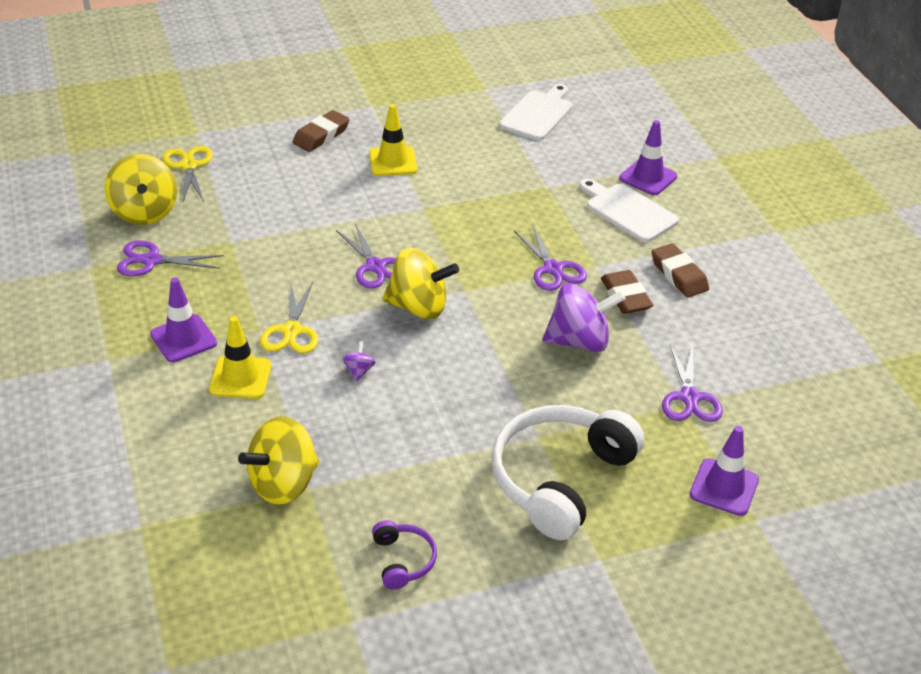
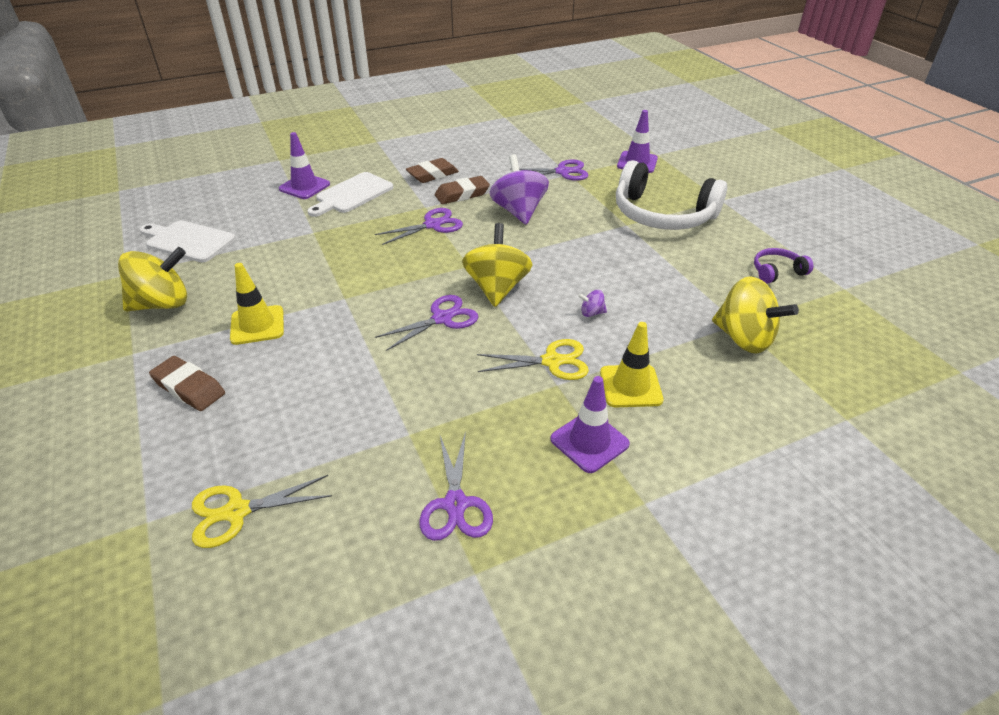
camera: 95 degrees left, 0 degrees up
yellow spinning top [105,154,177,225] -> yellow spinning top moved to [118,247,187,311]

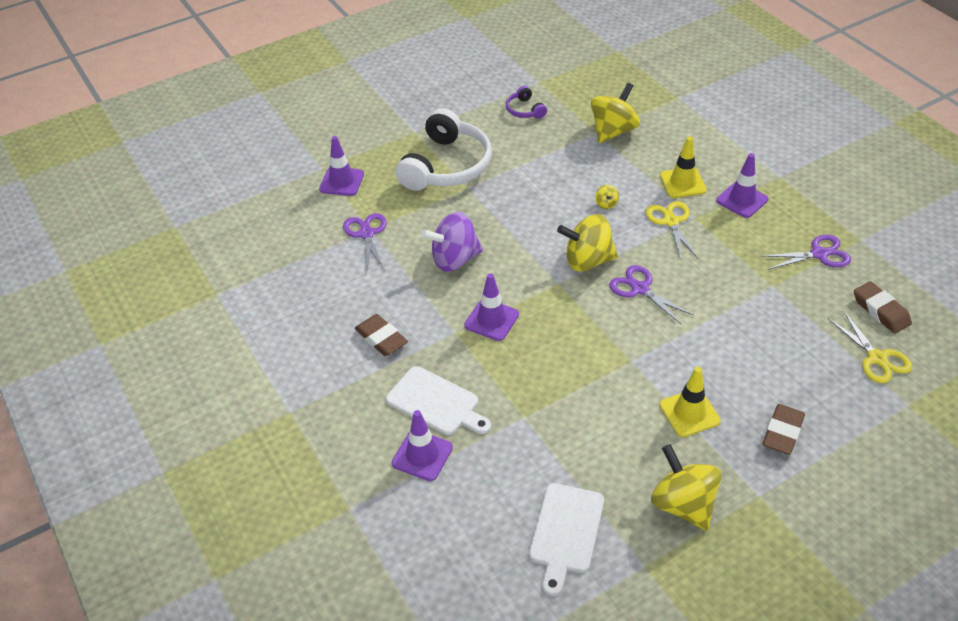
camera: 95 degrees left, 5 degrees up
purple scissors [375,208,463,245] -> purple traffic cone [464,273,519,341]
brown eraser [435,176,490,204] -> brown eraser moved to [854,281,912,334]
purple spinning top [578,290,607,317] -> yellow spinning top [595,185,619,209]

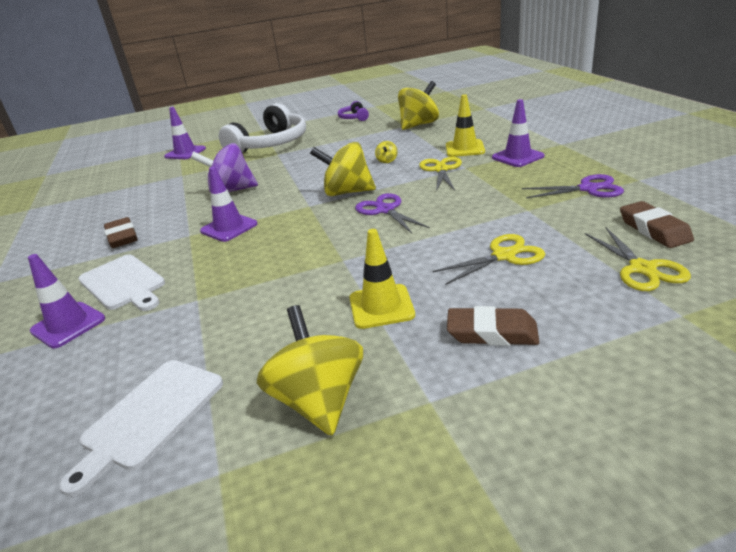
camera: 15 degrees right, 15 degrees down
purple scissors [343,213,387,271] -> none
brown eraser [763,404,805,455] -> brown eraser turned 60 degrees clockwise [447,306,540,346]
none -> yellow scissors [432,234,545,285]

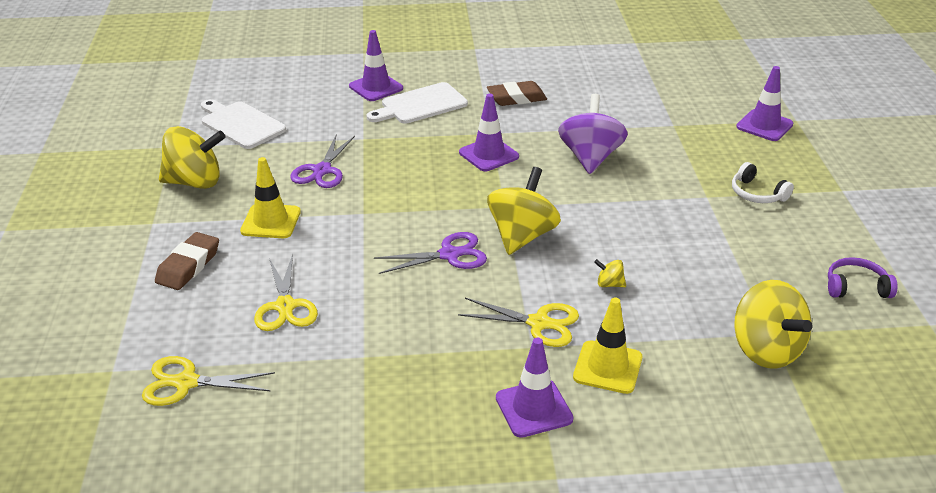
camera: 100 degrees right, 5 degrees up
white headphones [219,103,306,153] -> white headphones [732,162,794,203], size x0.45
purple scissors [522,174,624,198] -> purple scissors moved to [290,136,355,188]
brown eraser [620,201,694,248] -> none

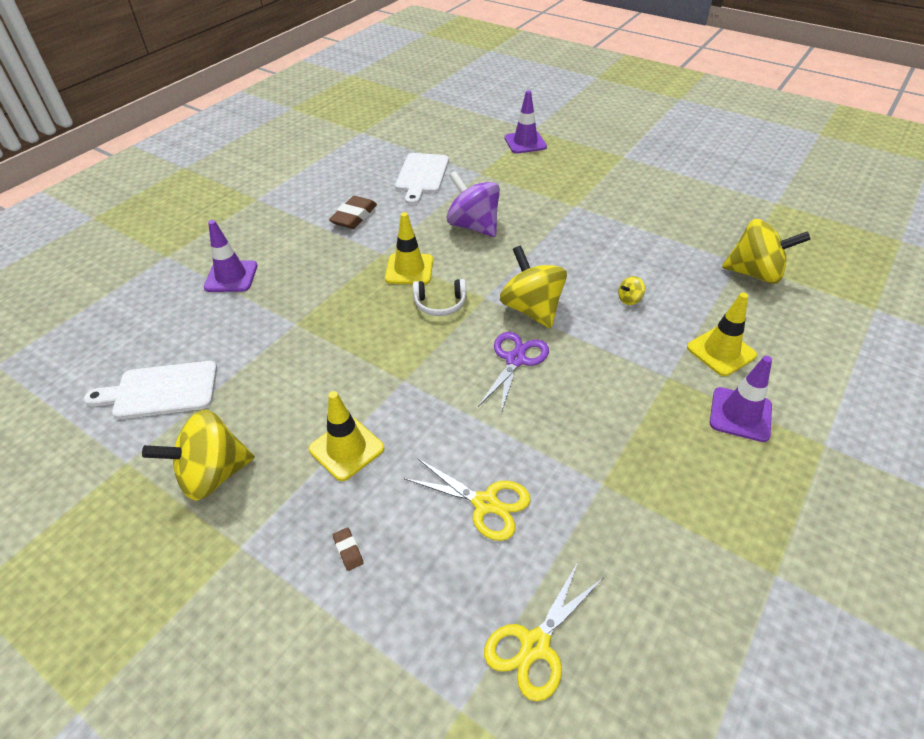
camera: 50 degrees left, 10 degrees up
brown eraser [155,232,219,290] -> brown eraser [333,527,364,571], size x0.47
yellow spinning top [159,126,226,189] -> yellow spinning top turned 150 degrees counterclockwise [142,409,255,501]
purple scissors [290,136,355,188] -> none
white cutting board [366,82,468,124] -> white cutting board moved to [395,153,449,205]
yellow scissors [458,298,579,347] -> none
purple traffic cone [459,94,519,171] -> yellow traffic cone [385,212,433,285]
white headphones [732,162,794,203] -> white headphones moved to [413,279,466,316]
purple headphones [828,257,898,298] -> none

